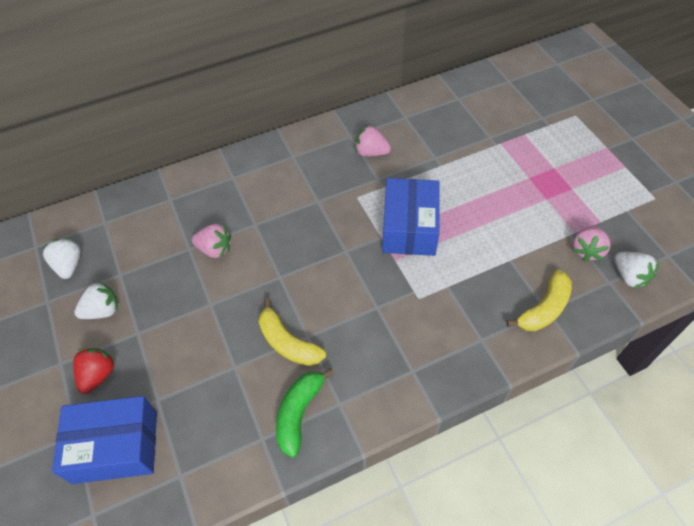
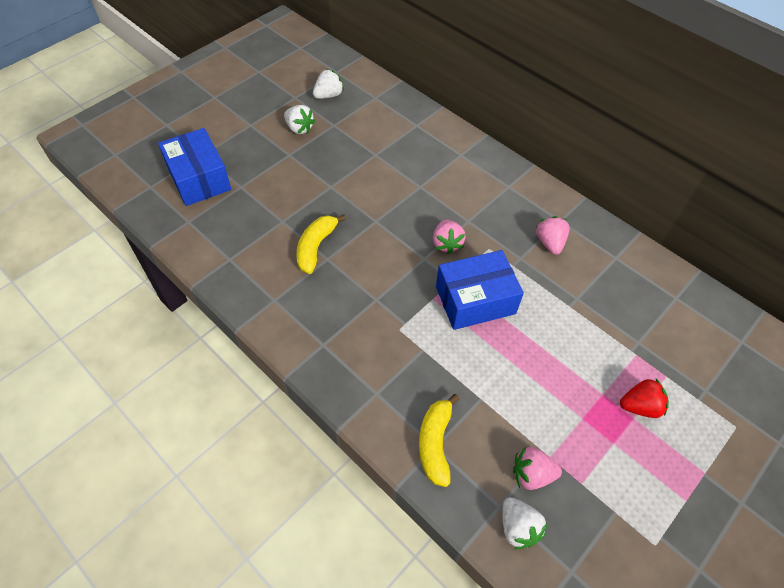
camera: 65 degrees right, 0 degrees up
red strawberry [73,348,116,394] -> red strawberry moved to [620,379,669,418]
pink strawberry [192,224,231,258] -> pink strawberry moved to [433,219,466,255]
green banana [276,368,334,458] -> none
yellow banana [506,269,572,331] -> yellow banana turned 75 degrees clockwise [419,394,459,487]
white strawberry [614,252,659,288] -> white strawberry turned 60 degrees counterclockwise [503,497,548,550]

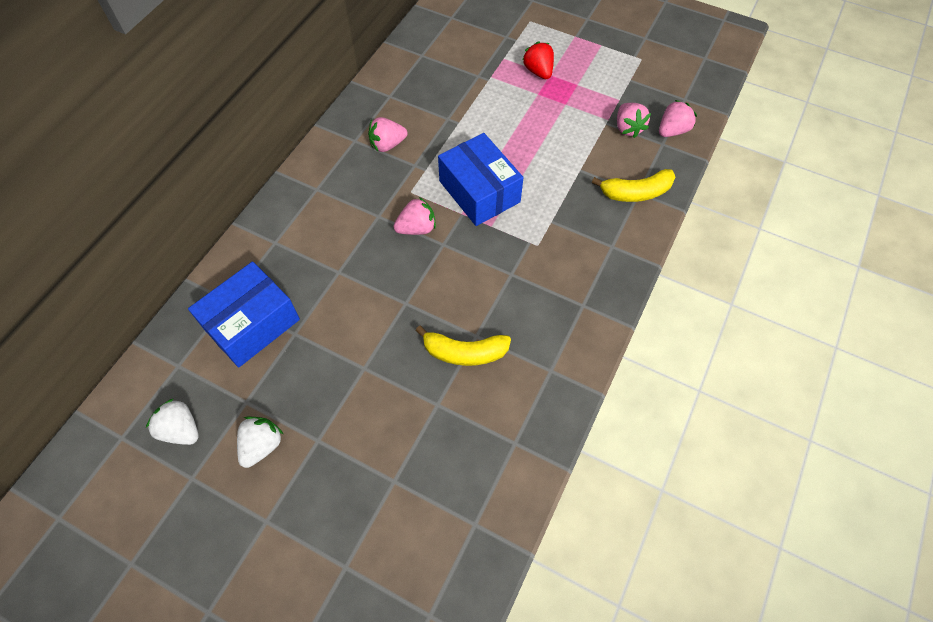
camera: 105 degrees left, 5 degrees up
blue box [158,128,231,206] -> blue box moved to [188,261,300,368]
white strawberry [503,497,548,550] -> pink strawberry [659,100,697,137]

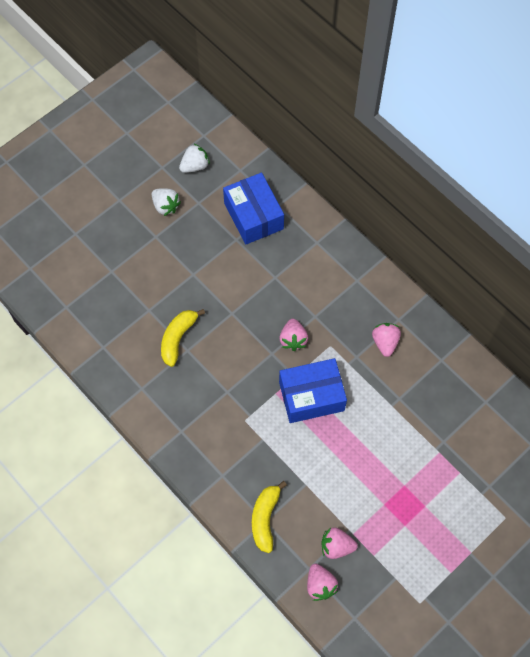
camera: 110 degrees right, 5 degrees up
red strawberry [522,42,554,79] -> none

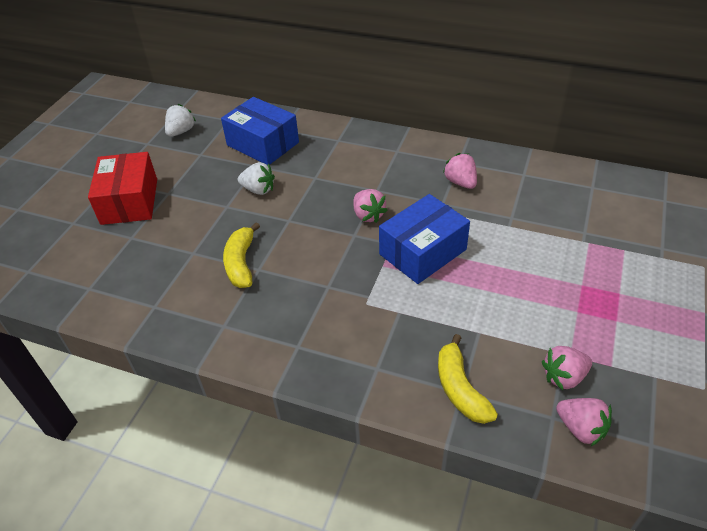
camera: 25 degrees left, 20 degrees down
white strawberry [152,188,181,216] -> white strawberry moved to [238,162,275,195]
none -> red box [88,152,157,225]

